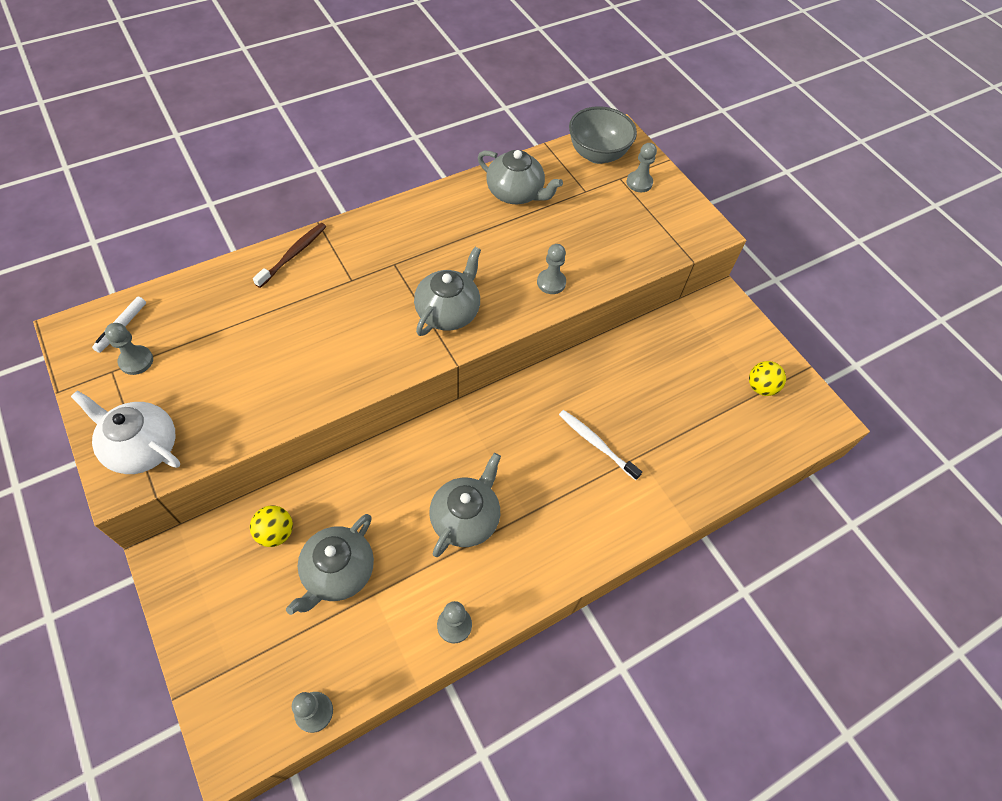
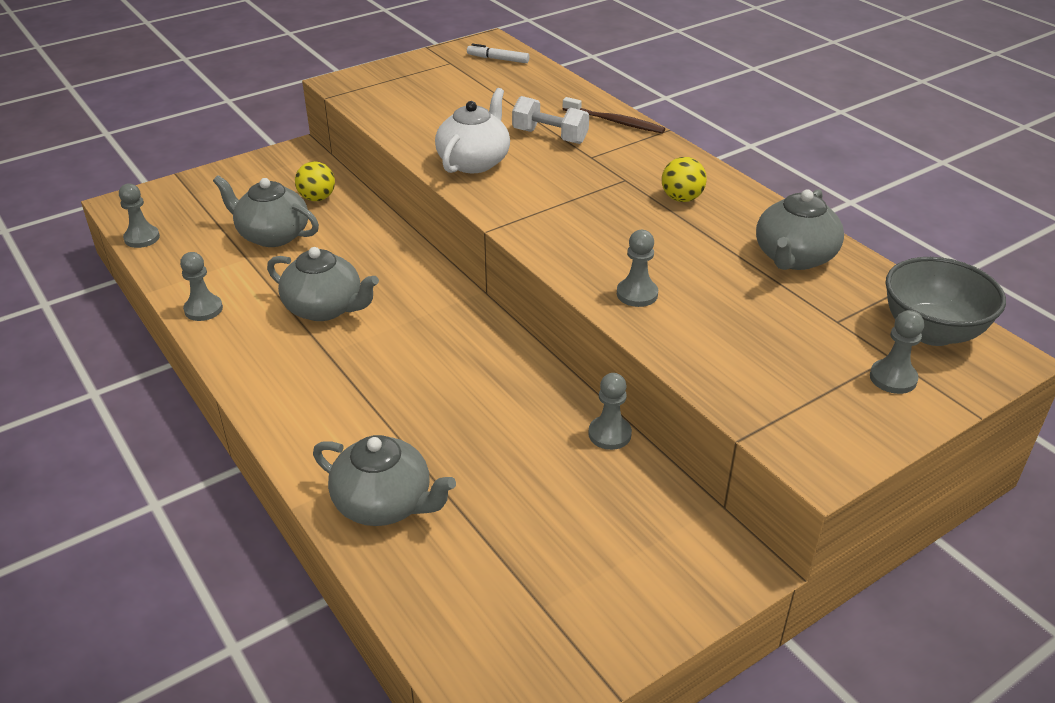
camera: 90 degrees right, 20 degrees down
white teapot [71,390,180,474] -> white teapot moved to [435,88,510,173]
grey pawn [105,323,153,375] -> grey pawn moved to [588,373,632,450]
grey teapot [414,247,481,336] -> grey teapot moved to [313,435,456,526]
white toothbrush [559,410,642,480] -> none
yellow ball [749,361,786,396] -> yellow ball moved to [662,157,707,202]
none -> white dumbbell [512,96,589,144]

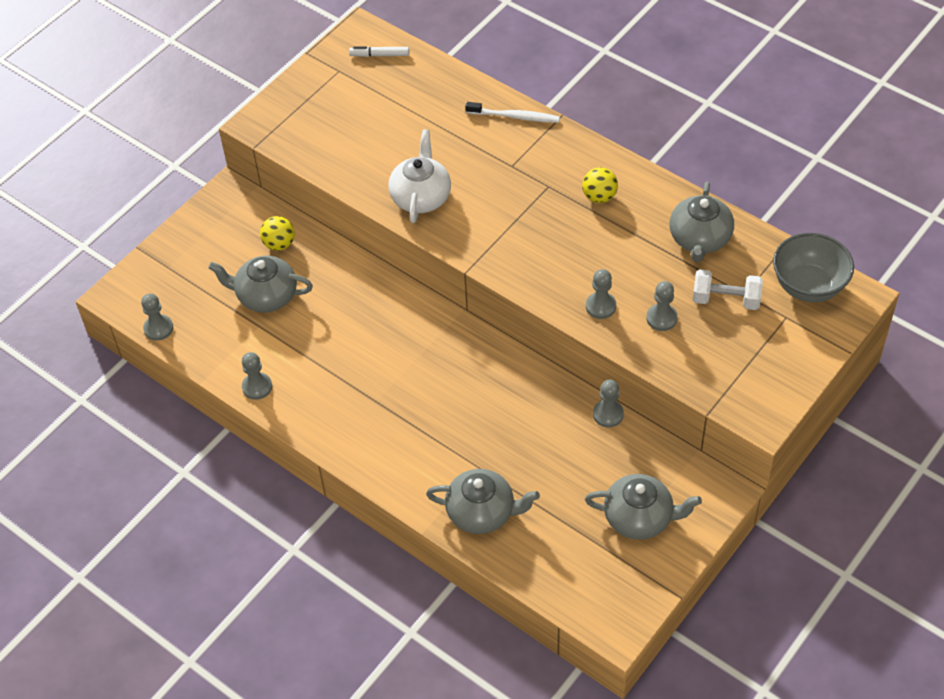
camera: 15 degrees left, 15 degrees up
grey teapot [267,247,379,321] -> grey teapot moved to [585,474,702,540]
white dumbbell [512,96,589,144] -> white dumbbell moved to [693,269,763,310]
brown toothbrush [563,97,665,133] -> white toothbrush [465,102,560,123]
grey pawn [870,310,924,394] -> grey pawn moved to [646,281,678,331]

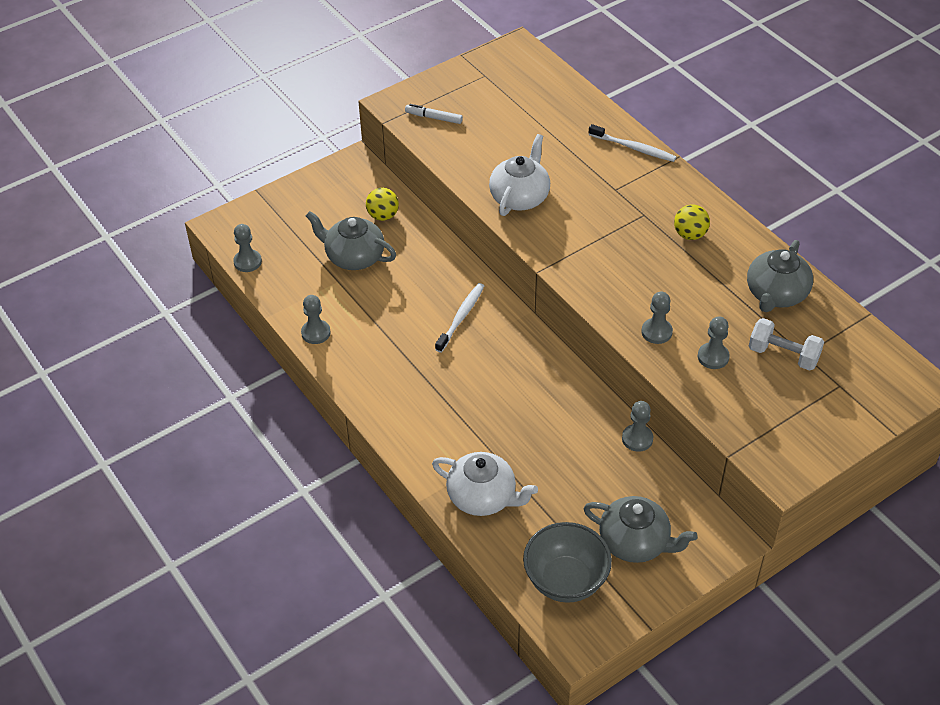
camera: 15 degrees right, 5 degrees down
white marker [349,46,409,57] -> white marker moved to [405,104,463,124]
grey teapot [426,469,540,534] -> white teapot [432,452,538,516]
grey bowl [773,233,854,302] -> grey bowl moved to [523,522,612,603]
none -> white toothbrush [435,283,484,353]

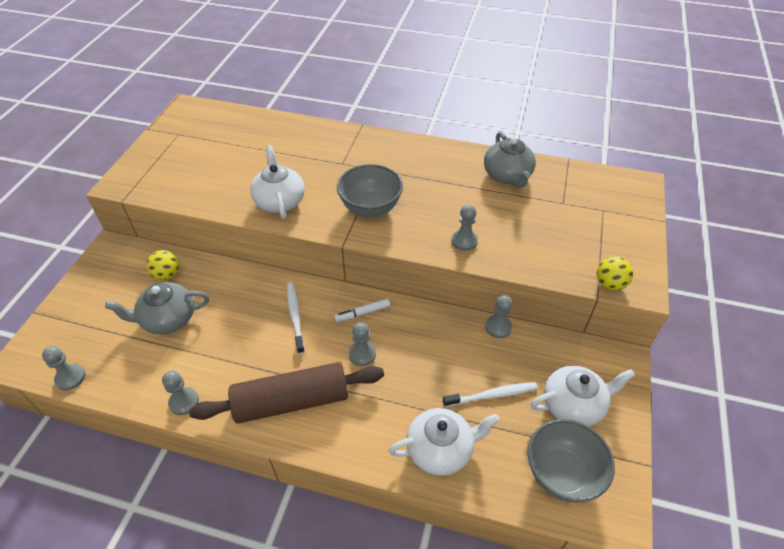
camera: 40 degrees left, 0 degrees up
white marker [405,104,463,124] -> white marker moved to [334,299,390,322]
grey teapot [583,496,698,563] -> white teapot [530,366,635,426]
white toothbrush [589,124,676,162] -> white toothbrush moved to [443,382,538,407]
yellow ball [674,204,710,240] -> yellow ball moved to [597,256,633,291]
grey pawn [698,316,730,369] -> grey pawn moved to [349,322,376,366]
white dumbbell [749,318,824,371] -> none
none -> brown rolling pin [189,362,384,423]
none -> grey bowl [337,164,403,217]

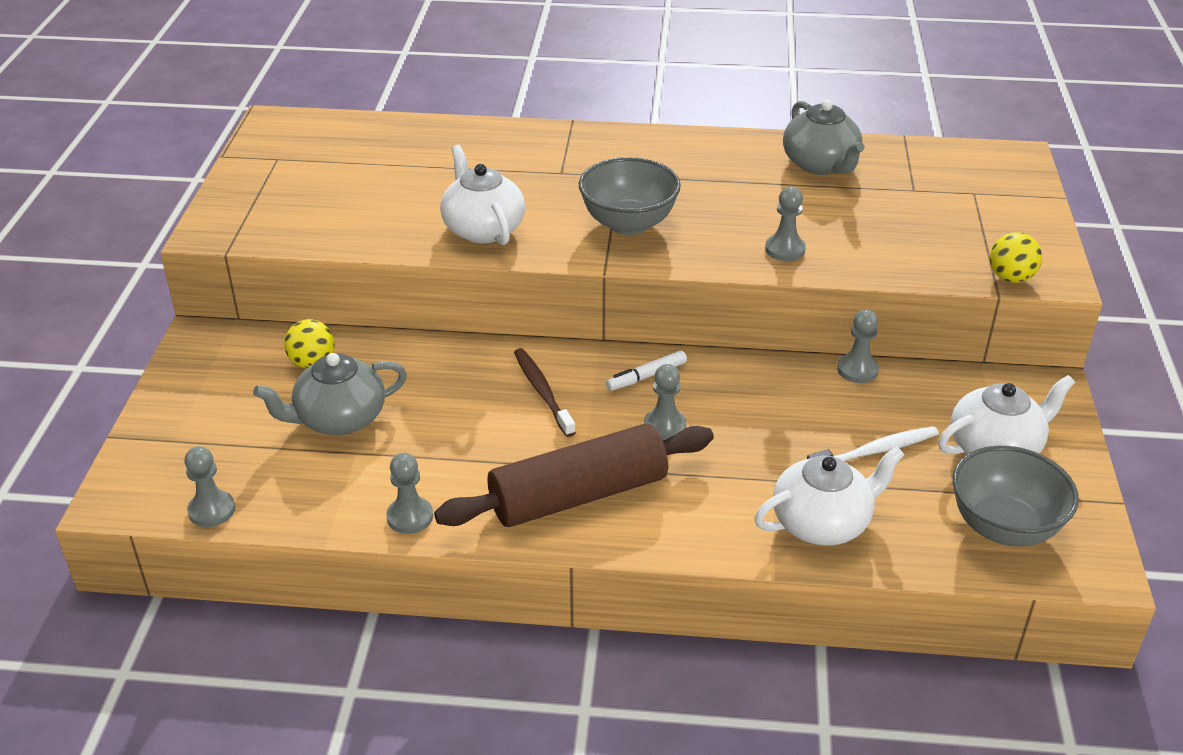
camera: 10 degrees left, 10 degrees down
white toothbrush [287,282,305,354] -> brown toothbrush [514,348,576,437]

